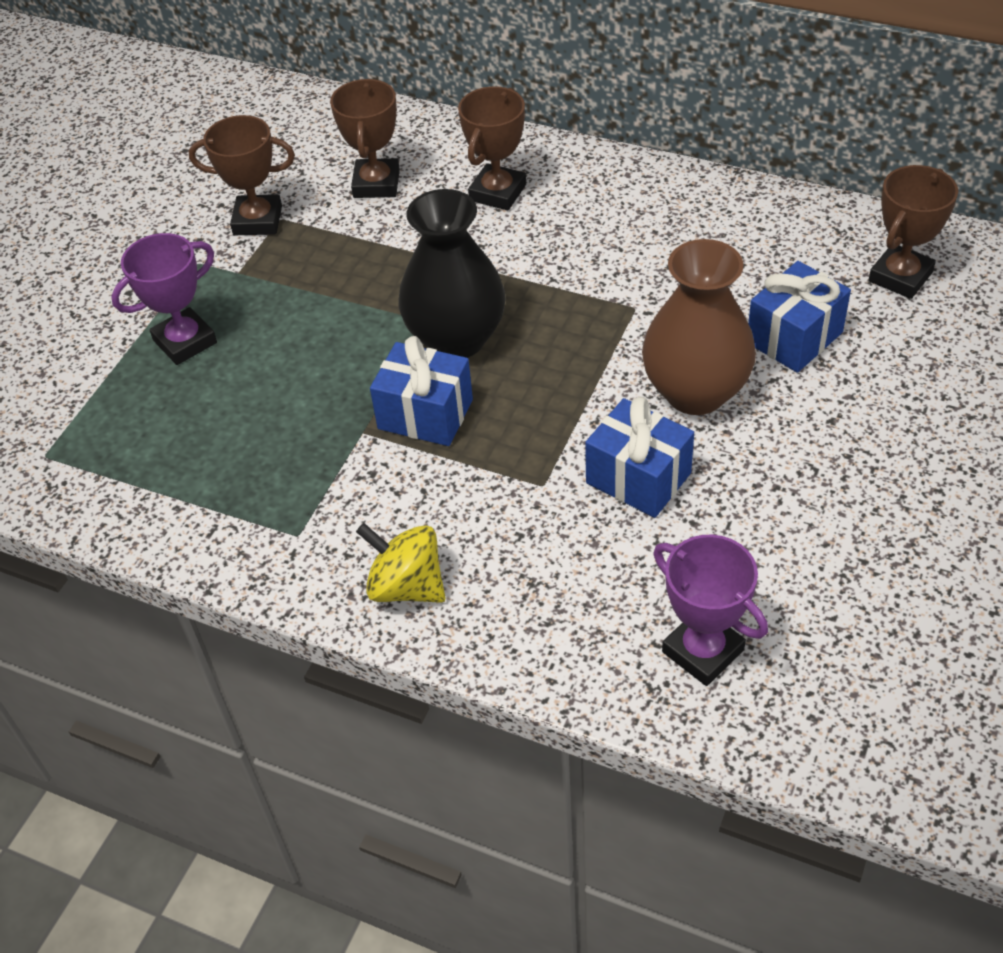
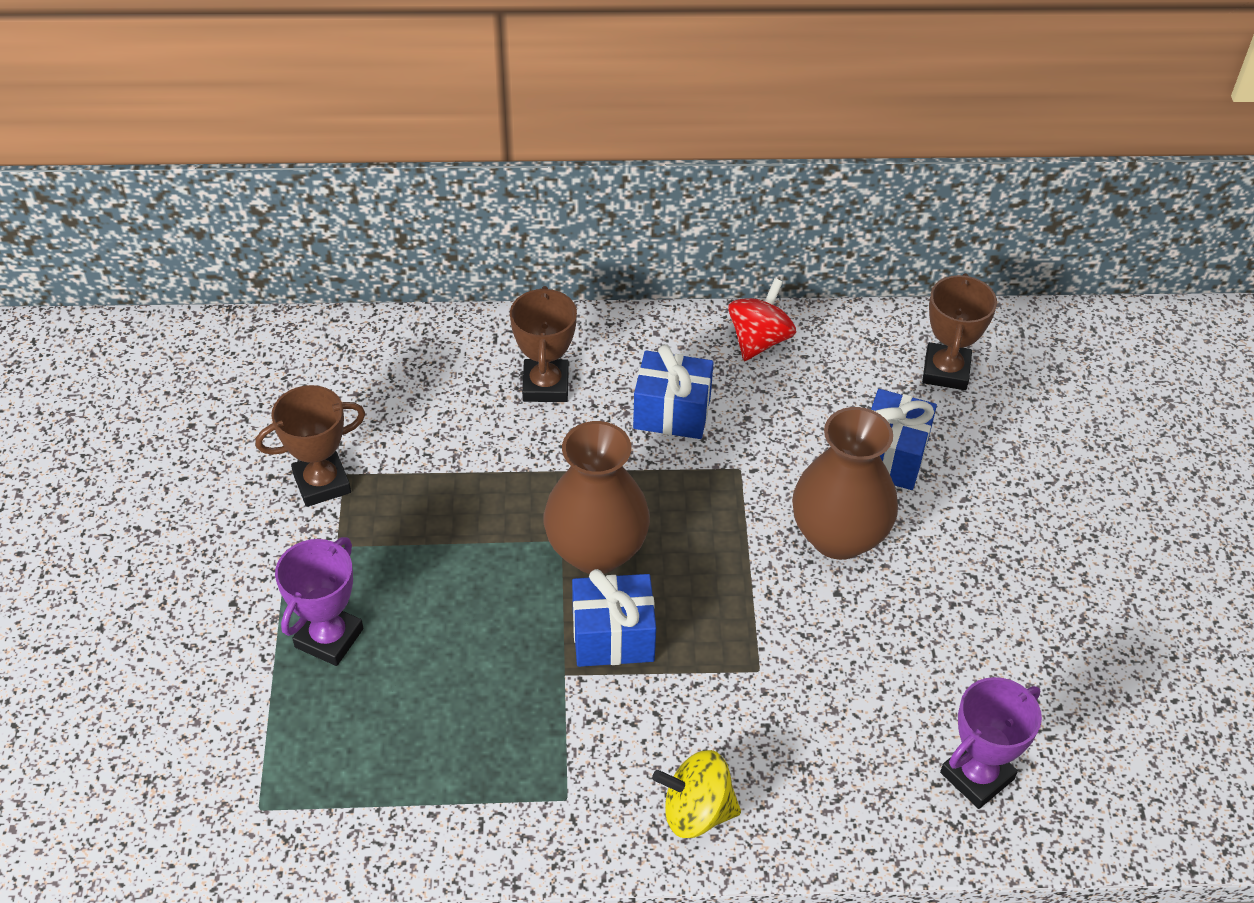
camera: 30 degrees left, 0 degrees up
brown trophy [330,79,400,198] -> none
black vase [399,189,506,358] -> brown vase [544,421,650,574]
blue gift [585,397,694,518] -> blue gift moved to [633,344,714,439]
purple trophy [653,535,768,686] -> purple trophy turned 60 degrees counterclockwise [940,677,1042,809]
none -> red spinning top [728,278,796,361]

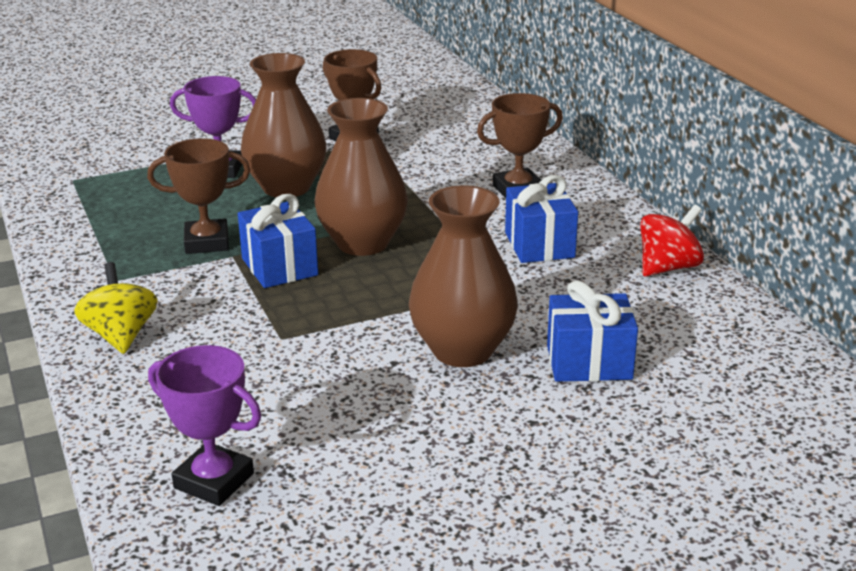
camera: 70 degrees right, 20 degrees down
red spinning top [728,278,796,361] -> red spinning top turned 45 degrees counterclockwise [640,204,704,277]
brown trophy [922,273,997,390] -> brown trophy moved to [147,138,250,254]
none -> brown vase [241,53,327,197]

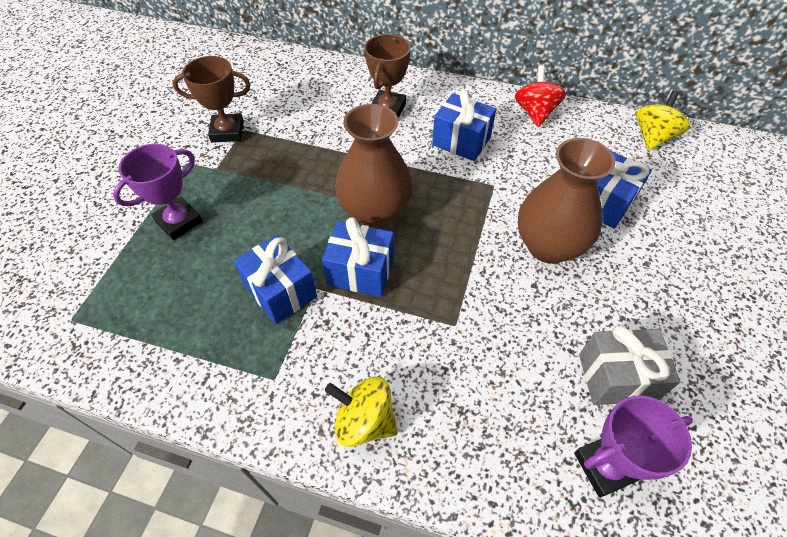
camera: 50 degrees left, 25 degrees up
brown trophy [147,138,250,254] -> blue gift [234,235,317,324]
brown vase [241,53,327,197] -> none
none -> grey gift [579,326,681,405]
none -> yellow spinning top [636,90,690,151]

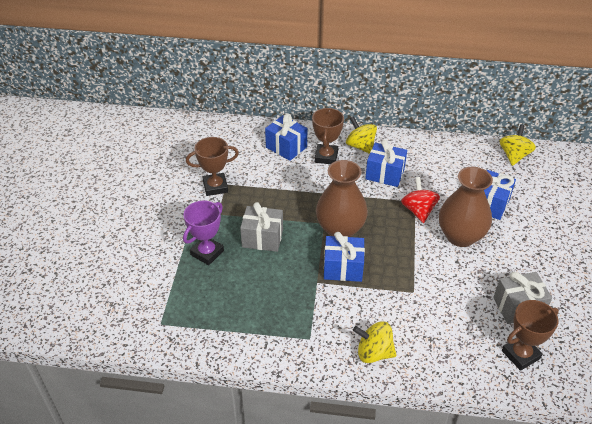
camera: 10 degrees left, 10 degrees down
blue gift [234,235,317,324] -> blue gift moved to [265,114,307,161]
red spinning top [515,66,566,127] -> red spinning top moved to [401,177,440,223]
purple trophy [574,396,693,498] -> brown trophy [502,300,559,371]
none -> grey gift [240,202,283,252]
none -> yellow spinning top [346,116,377,154]

